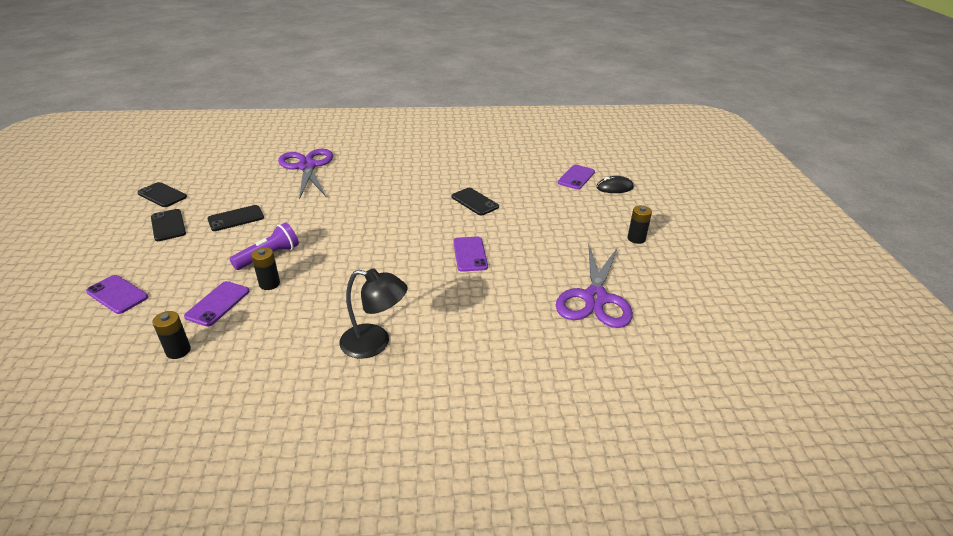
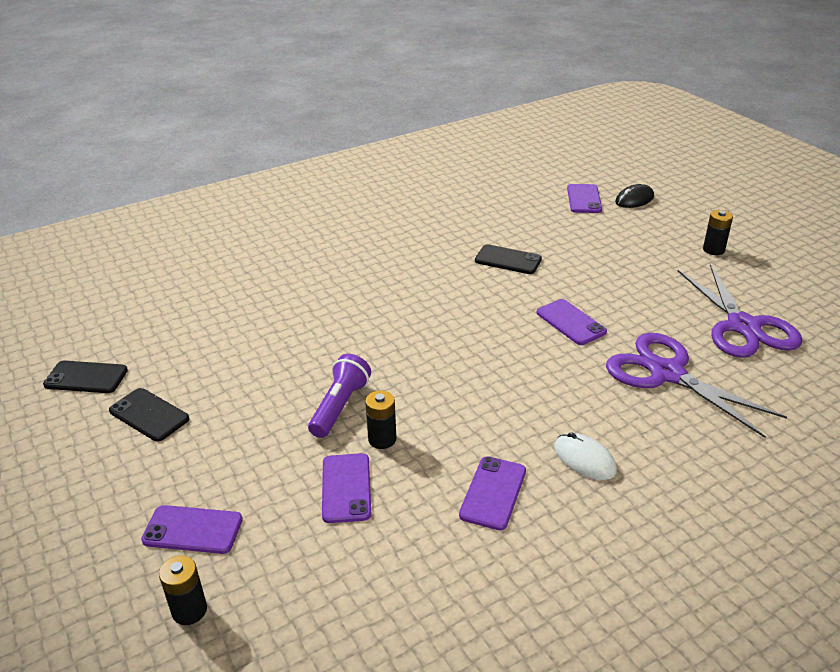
camera: 25 degrees left, 0 degrees up
black battery [152,311,191,359] -> black battery moved to [159,556,207,625]
black phone [207,205,264,231] -> none
purple scissors [278,149,333,199] -> purple scissors moved to [606,333,787,438]
black lamp [339,268,407,359] -> white mouse [554,432,617,480]
none -> purple phone [459,456,526,531]

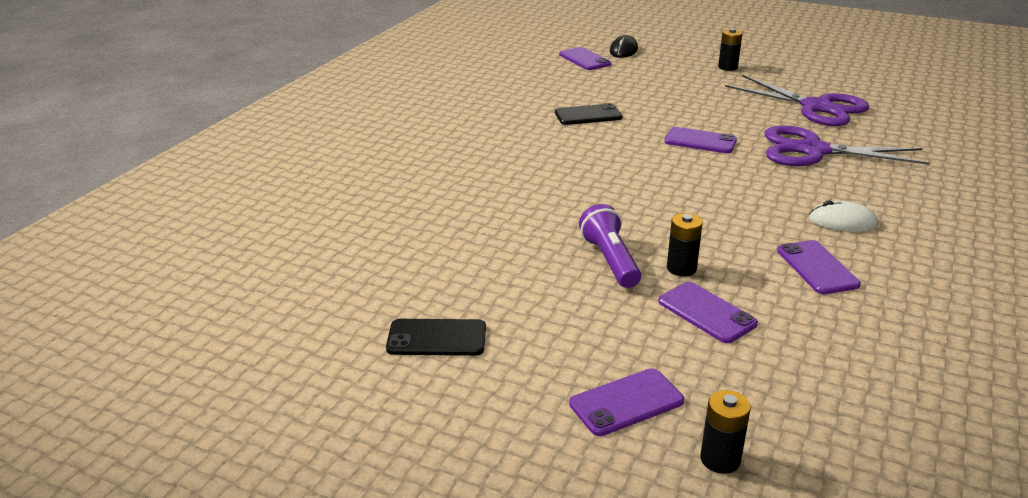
camera: 35 degrees left, 5 degrees down
black phone [43,361,128,393] -> none

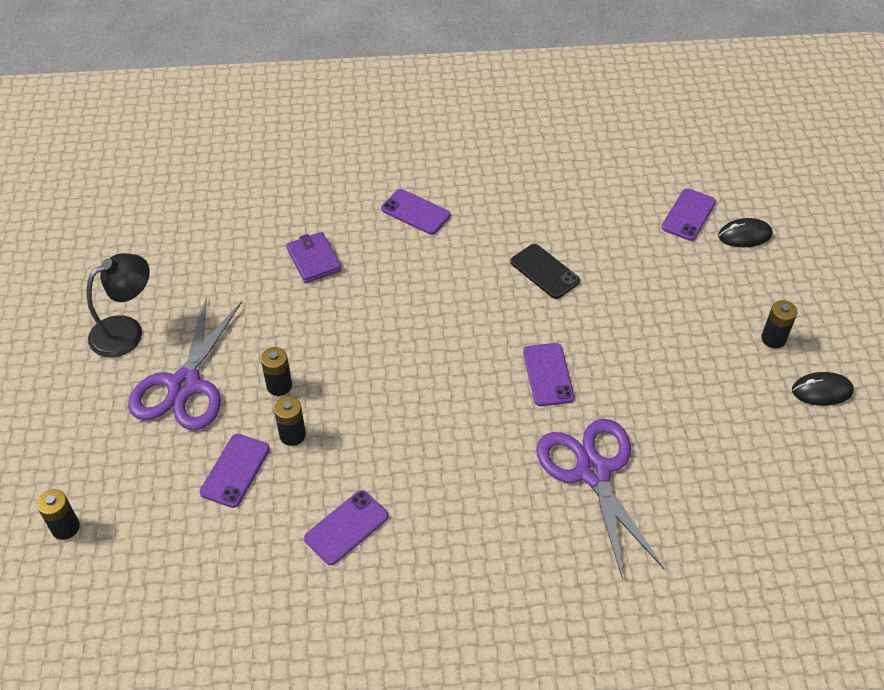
camera: 60 degrees right, 20 degrees up
black phone [386,319,486,356] -> black lamp [87,253,150,357]
purple phone [569,368,684,436] -> purple phone moved to [381,189,451,235]
purple flashlight [579,204,641,288] -> black battery [261,347,292,396]
purple scissors [725,75,869,126] -> purple scissors moved to [128,296,242,431]
white mouse [809,200,878,232] -> none
none -> purple wallet [286,232,342,283]
none -> black mouse [792,372,854,406]

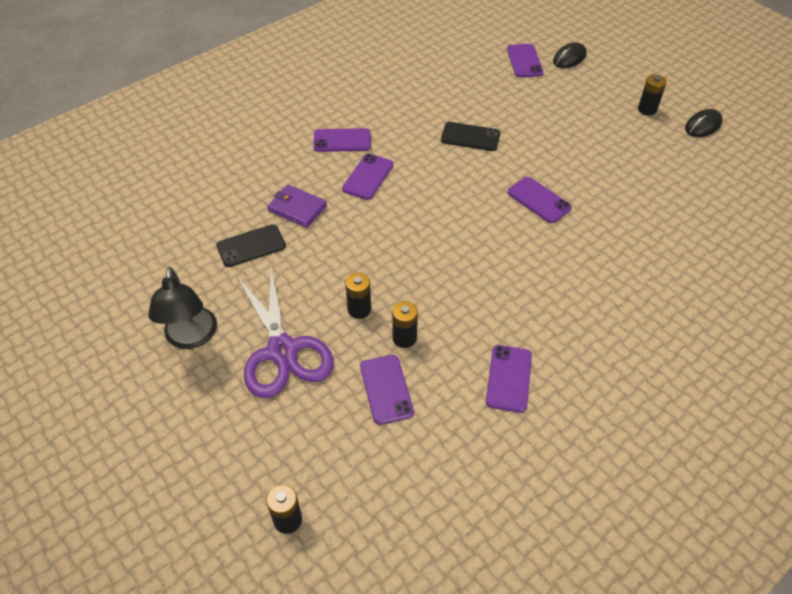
camera: 35 degrees left, 0 degrees up
black lamp [87,253,150,357] -> black lamp turned 150 degrees clockwise [149,267,217,349]
purple scissors [536,419,664,580] -> none
none -> black phone [216,224,286,267]
none -> purple phone [342,154,394,200]

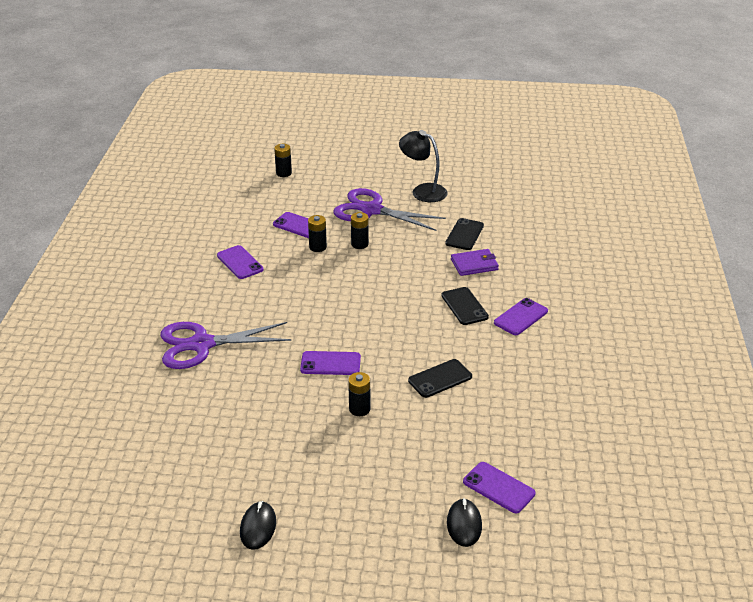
camera: 135 degrees right, 15 degrees down
purple phone [342,154,394,200] -> black phone [442,287,489,325]
black battery [638,74,667,116] -> black battery moved to [348,372,370,416]
none -> purple scissors [161,322,292,369]

